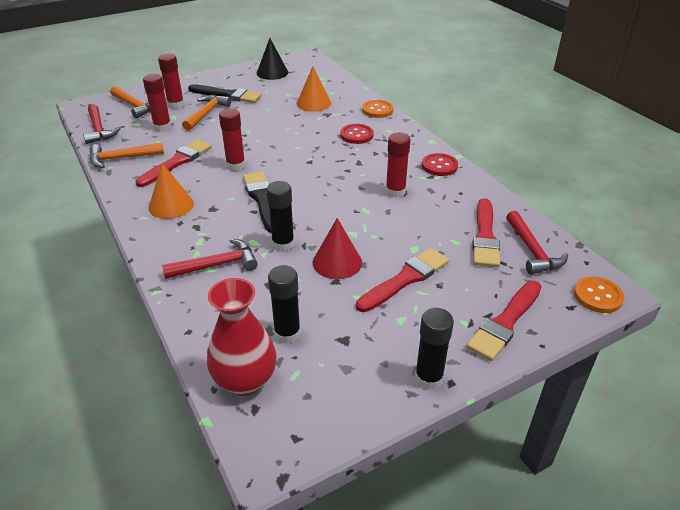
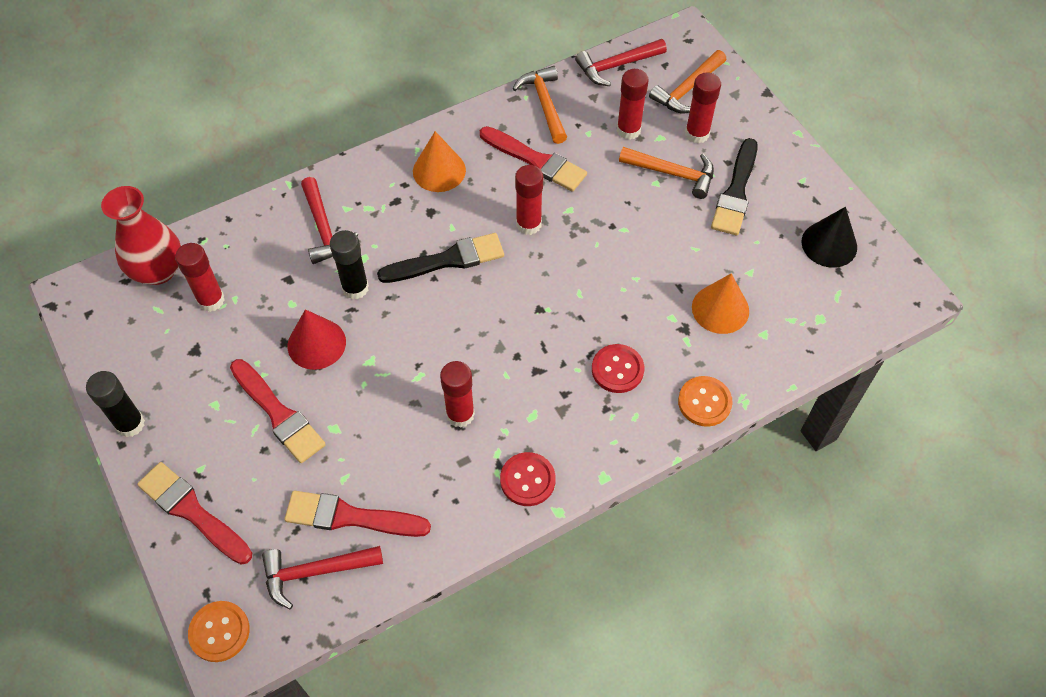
camera: 90 degrees right, 20 degrees up
black glue stick [268,265,301,344] -> red glue stick [175,243,225,312]

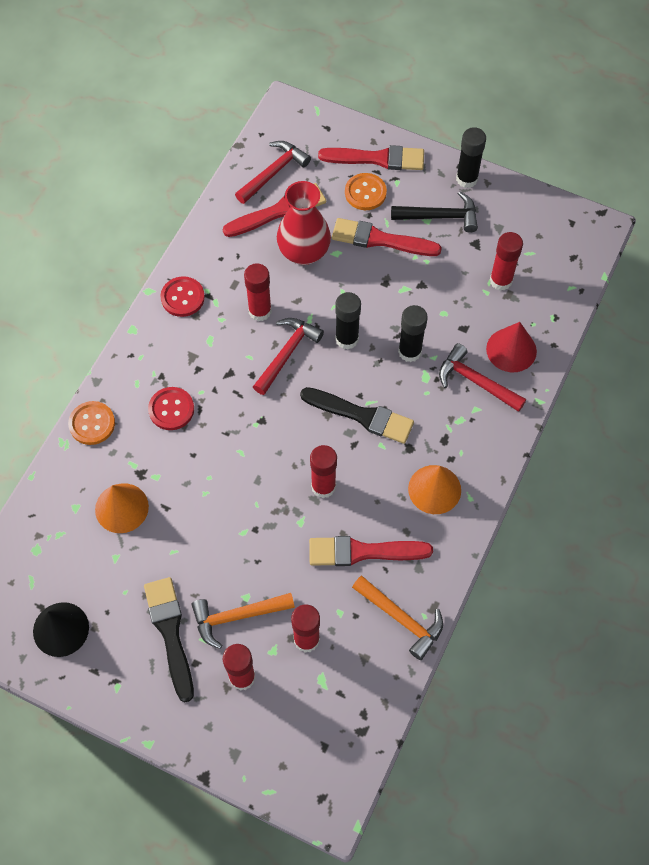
camera: 145 degrees right, 5 degrees up
red vase [101,186,181,285] -> red vase moved to [277,181,331,265]
orange button [188,601,250,662] -> orange button moved to [345,173,387,210]
red cone [288,309,346,370] -> red cone moved to [486,322,537,372]
black brush [377,233,504,283] -> black brush turned 105 degrees counterclockwise [300,387,414,444]
red hammer [575,39,667,86] -> red hammer moved to [253,318,324,395]
orange hammer [649,50,726,113] -> none
none -> black glue stick [335,292,361,349]
none -> black hammer [391,191,478,233]

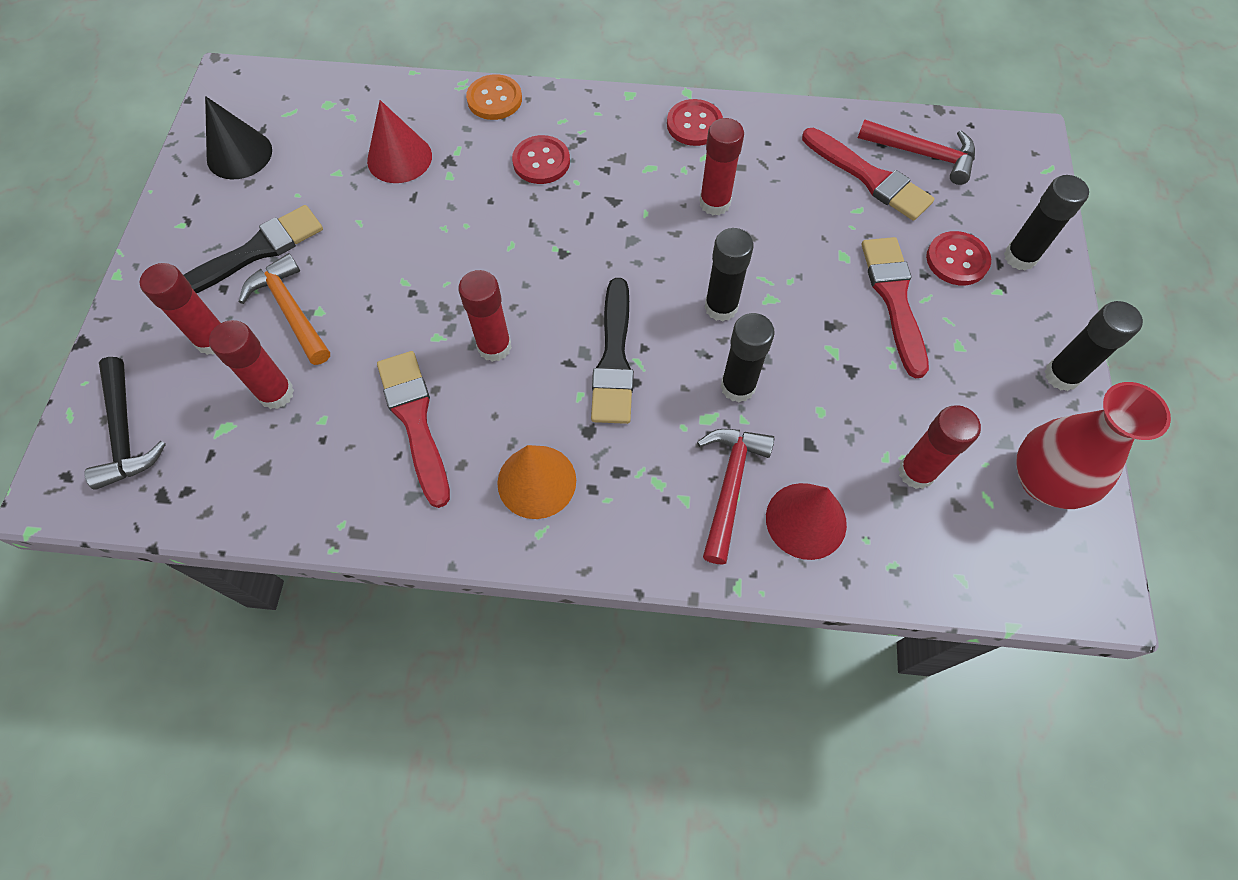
camera: 70 degrees right, 0 degrees up
orange cone [95,483,149,533] -> red cone [367,100,432,183]
red hammer [253,318,324,395] -> none
red vase [277,181,331,265] -> red vase moved to [1017,382,1171,509]
red brush [318,145,424,170] -> black glue stick [1004,175,1089,271]
orange button [345,173,387,210] -> red button [926,231,991,285]
orange hammer [352,576,443,660] -> none
black hammer [391,191,478,233] -> black hammer moved to [84,357,166,489]

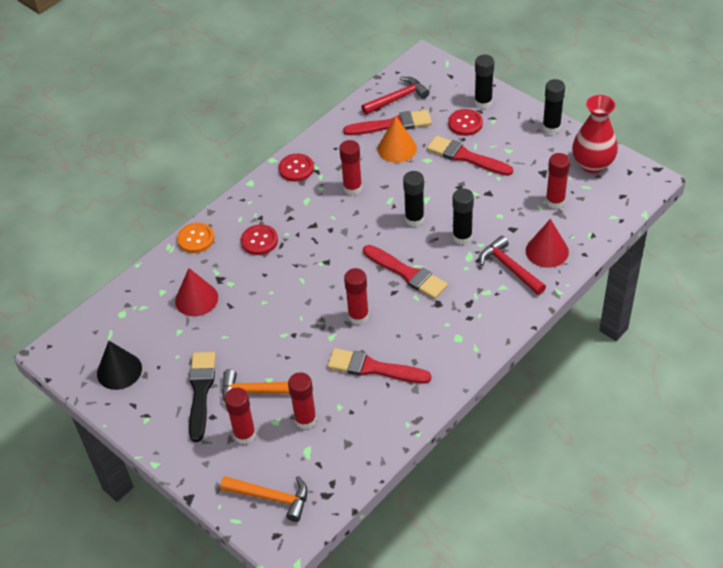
camera: 50 degrees left, 15 degrees down
black hammer [84,357,166,489] -> orange hammer [220,476,308,522]
orange cone [497,445,576,519] -> orange cone moved to [378,116,417,163]
black brush [591,278,634,424] -> red brush [363,245,448,299]

